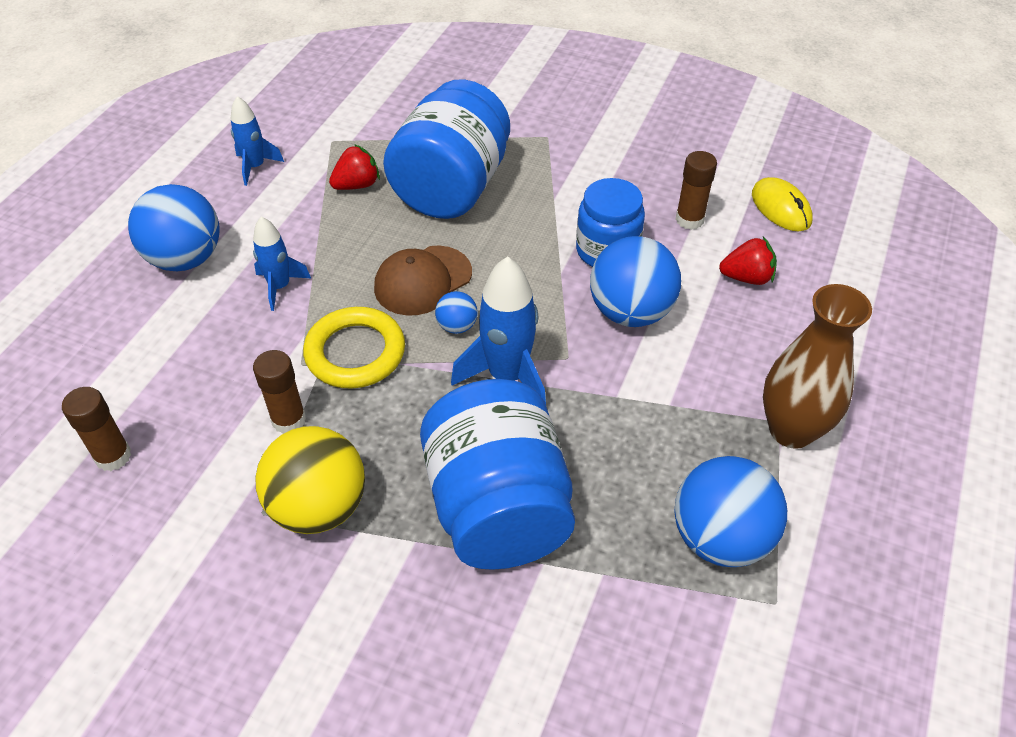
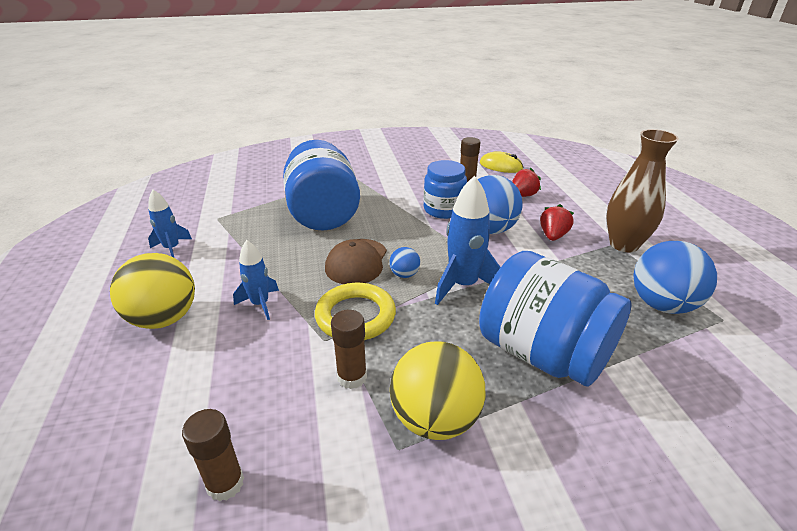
camera: 35 degrees left, 15 degrees down
blue ball [128,184,220,271] -> yellow ball [110,253,195,329]
red strawberry [329,144,380,190] -> red strawberry moved to [540,204,574,241]

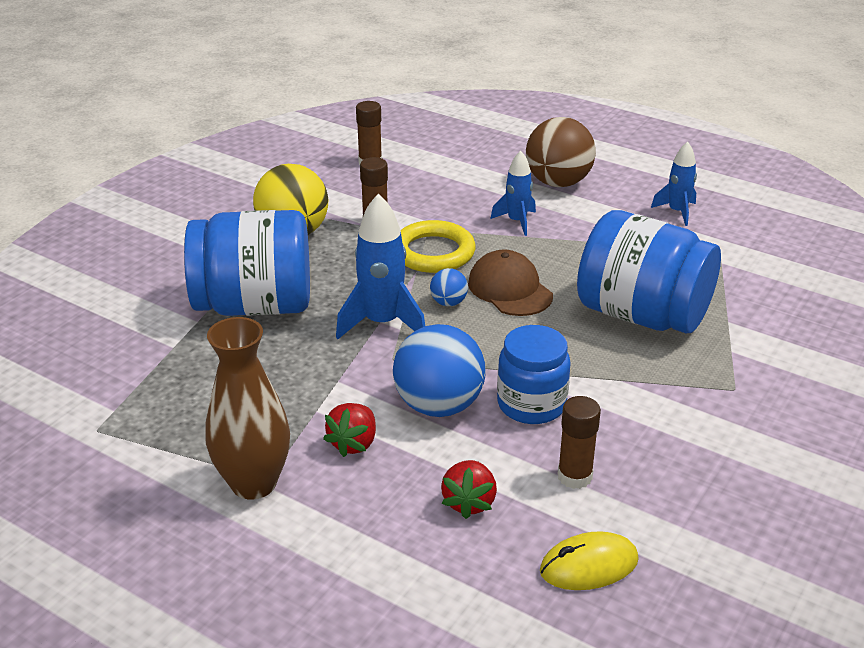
camera: 135 degrees right, 0 degrees up
yellow ball [110,253,195,329] -> brown ball [526,117,596,187]
red strawberry [540,204,574,241] -> red strawberry turned 45 degrees clockwise [323,403,376,457]
blue ball [633,241,717,314] -> none

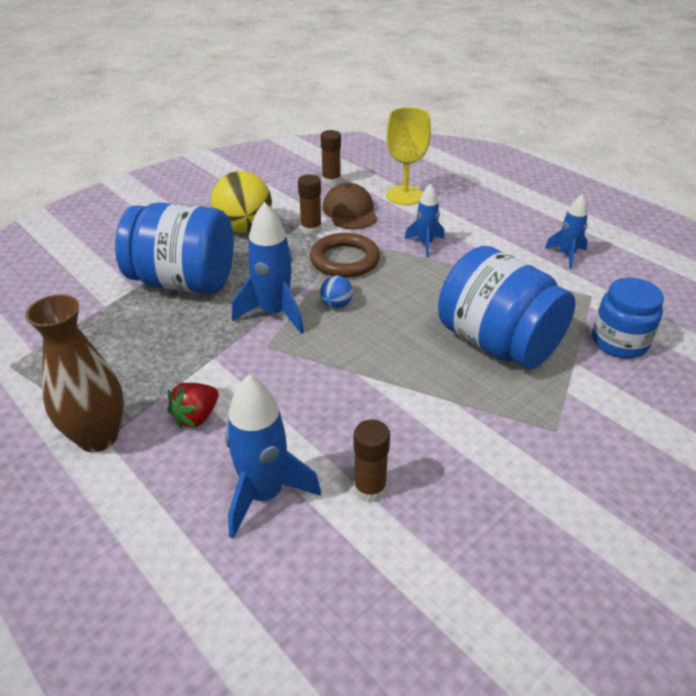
camera: 15 degrees right, 5 degrees up
blue ball [393,324,485,417] -> none
yellow ring [401,220,476,273] -> brown ring [310,233,380,278]
red strawberry [441,460,497,519] -> blue rocket [225,374,321,539]
brown cap [468,250,553,316] -> brown cap moved to [323,183,378,229]
blue jar [497,325,571,424] -> blue jar moved to [592,278,664,359]
brown ball [526,117,596,187] -> none
yellow mouse [540,531,639,590] -> none
none -> yellow goblet [386,107,431,205]

